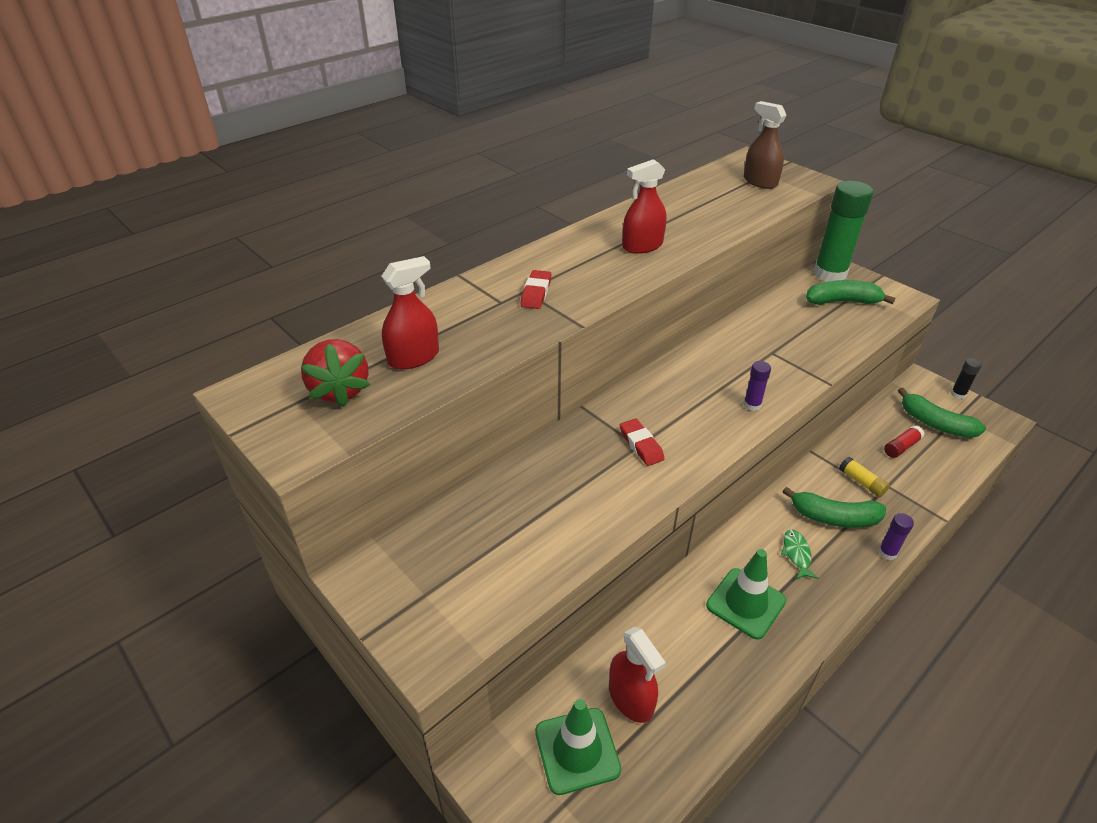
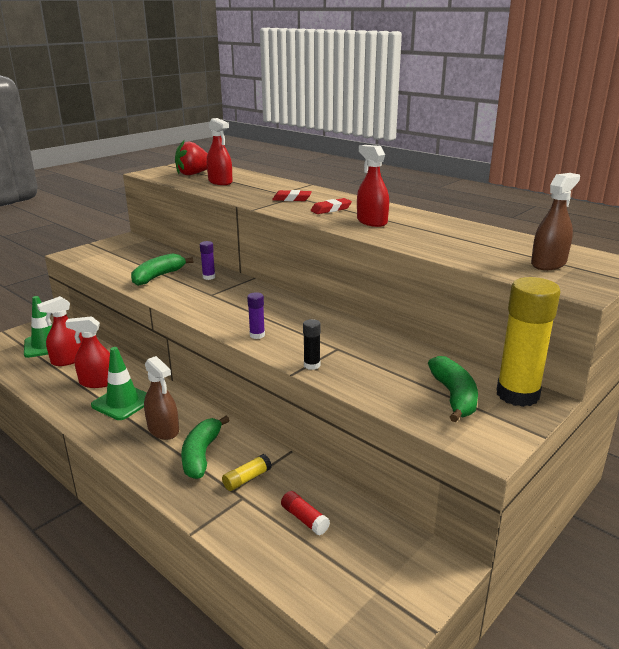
camera: 85 degrees right, 15 degrees down
red eraser [620,418,665,466] -> red eraser moved to [311,198,352,214]
green fish [781,529,819,579] -> brown spray bottle [144,356,179,440]
green glue stick [814,181,873,282] -> yellow glue stick [496,277,561,407]
purple glue stick [878,513,914,560] -> purple glue stick moved to [200,241,215,280]
green banana [898,388,986,438] -> green banana moved to [131,253,193,286]
black glue stick [951,358,982,399] -> black glue stick moved to [303,319,321,370]
none -> red spray bottle [65,316,110,388]

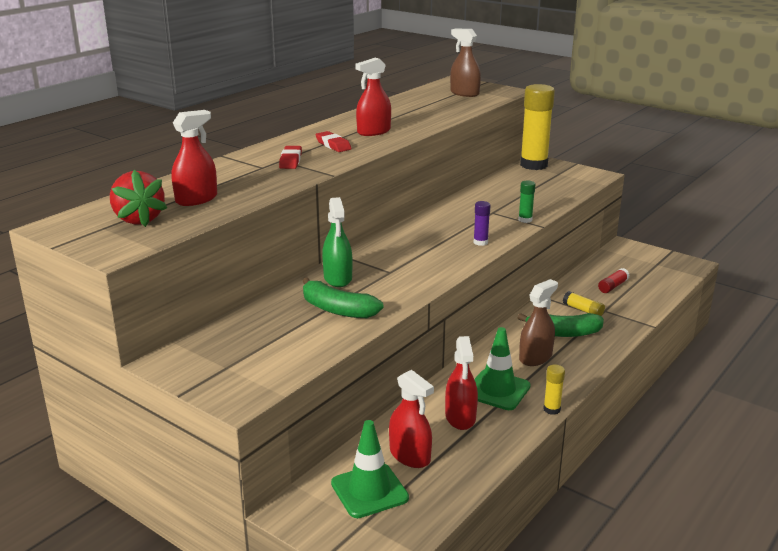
camera: 95 degrees left, 0 degrees up
purple glue stick [200,241,215,280] -> green spray bottle [322,197,353,287]
black glue stick [303,319,321,370] -> green glue stick [519,180,535,223]
green banana [428,356,478,422] -> none
none -> yellow glue stick [543,364,565,415]

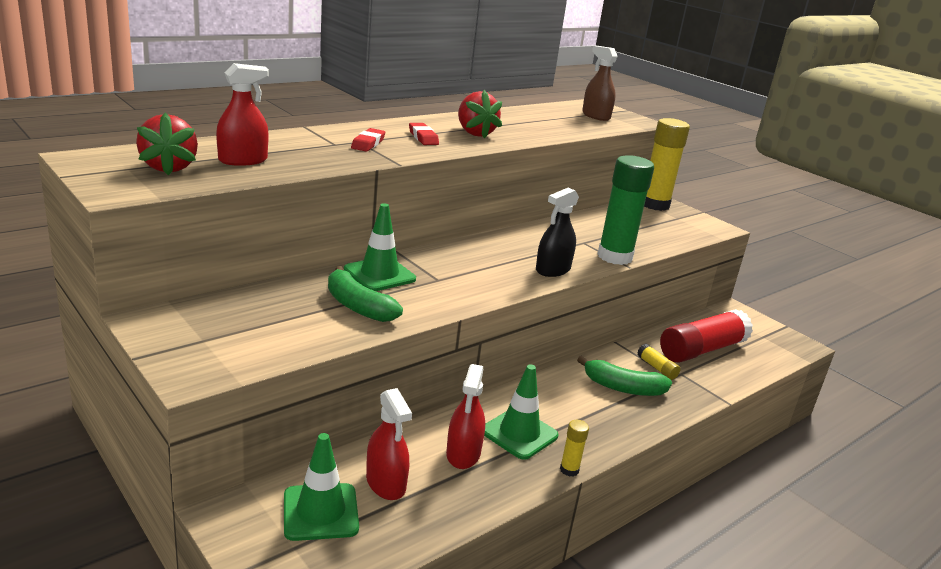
camera: 10 degrees right, 0 degrees up
green spray bottle [322,197,353,287] -> green traffic cone [344,203,416,291]
red spray bottle [355,58,391,136] -> red strawberry [458,90,502,138]
purple glue stick [474,201,490,246] -> black spray bottle [536,188,579,277]
green glue stick [519,180,535,223] -> green glue stick [597,155,654,265], size x2.30
brown spray bottle [519,279,558,366] -> none
red glue stick [598,268,630,293] -> red glue stick [660,309,753,363], size x2.30

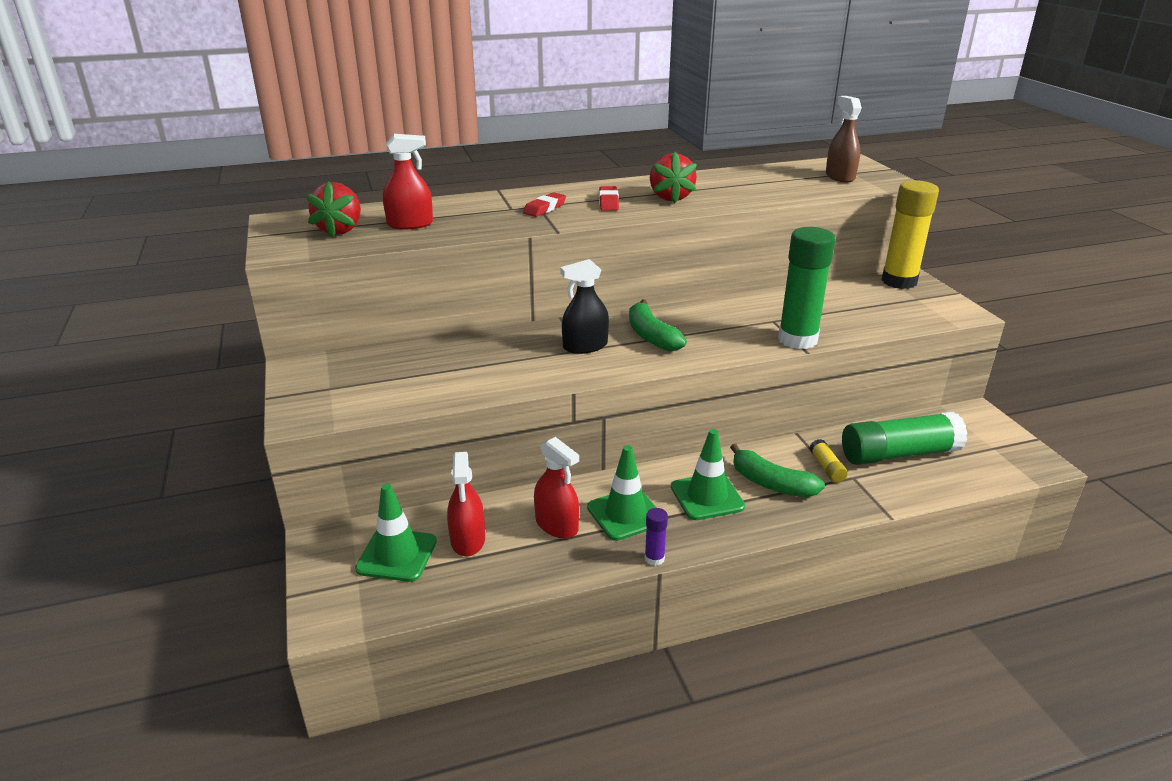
camera: 25 degrees right, 5 degrees up
green banana [328,266,403,322] -> green banana moved to [629,299,687,351]
green traffic cone [344,203,416,291] -> green traffic cone moved to [671,429,745,520]
red spray bottle [446,364,485,469] -> red spray bottle turned 75 degrees counterclockwise [534,437,579,539]
black spray bottle [536,188,579,277] -> black spray bottle moved to [560,259,609,354]
yellow glue stick [560,420,589,477] -> purple glue stick [645,508,668,566]
red glue stick [660,309,753,363] -> green glue stick [842,412,968,465]

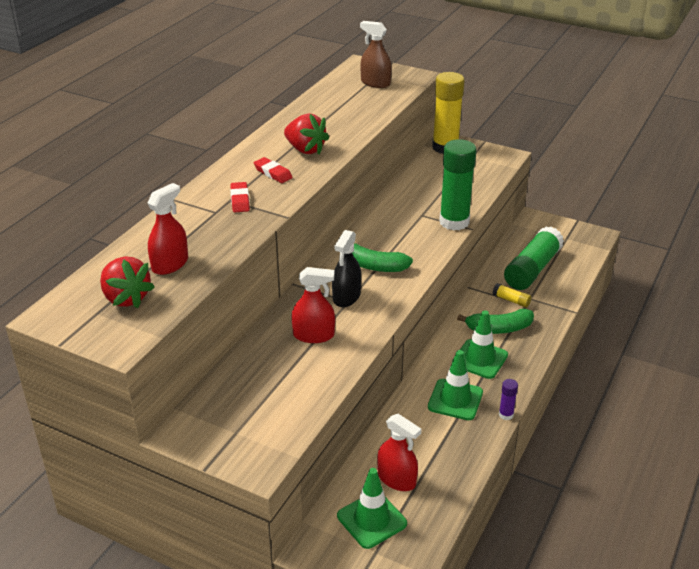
camera: 45 degrees left, 5 degrees up
red spray bottle [534,437,579,539] -> red spray bottle moved to [291,267,335,343]

